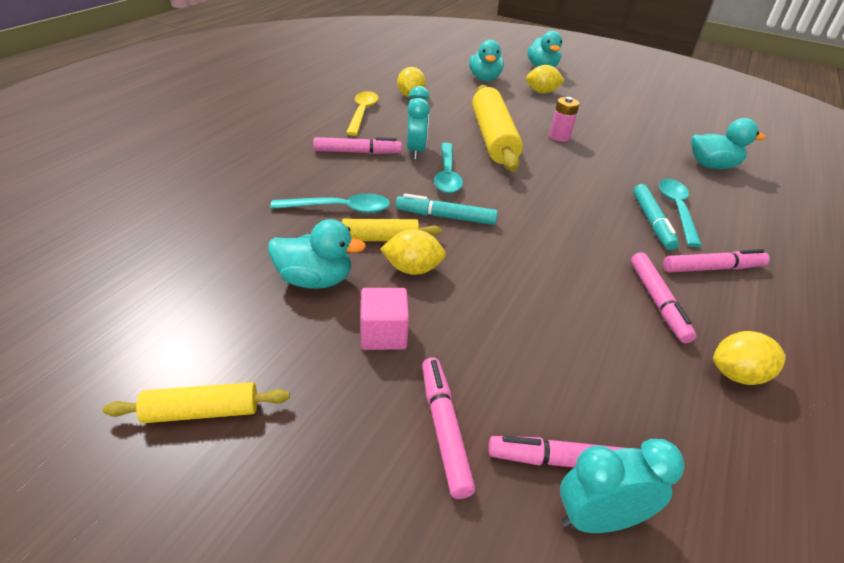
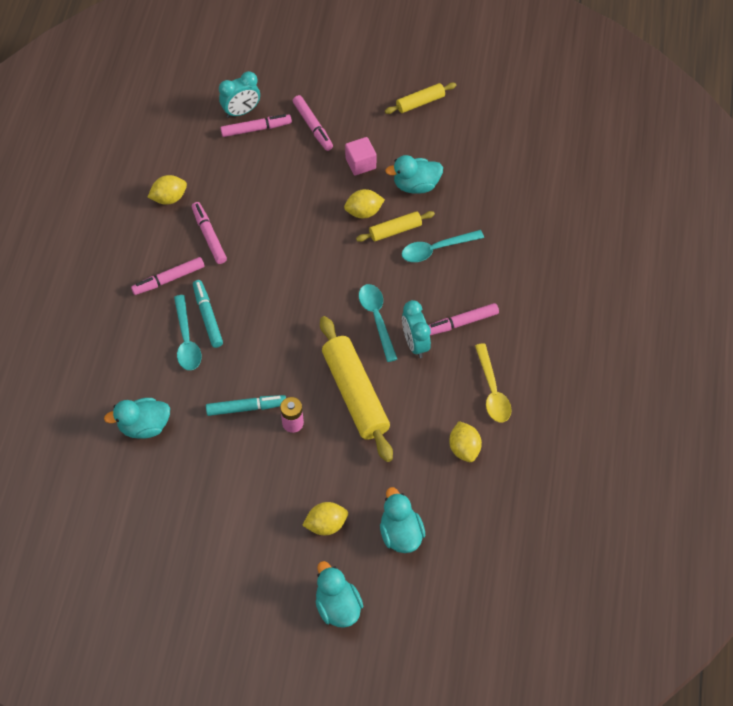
camera: 165 degrees right, 20 degrees up
turquoise marker [395,194,498,225] -> turquoise marker moved to [206,395,286,416]

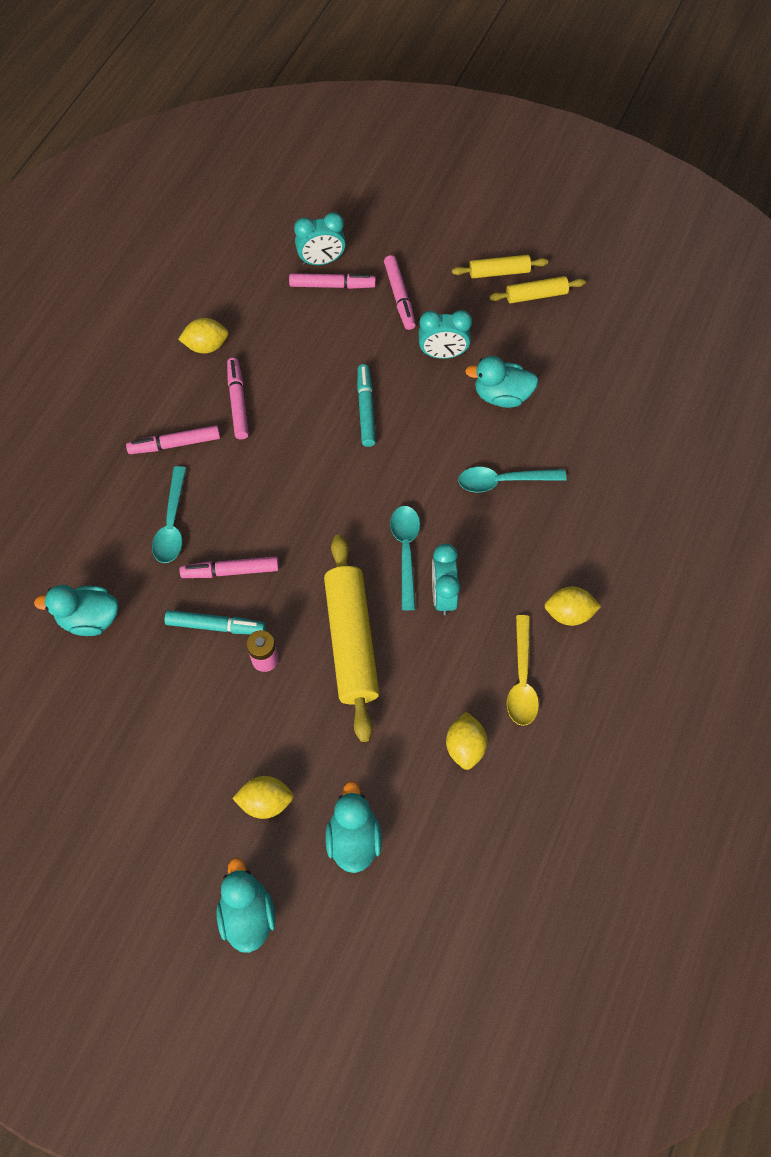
camera: 15 degrees right, 5 degrees up
turquoise marker [193,280,223,348] -> turquoise marker moved to [357,364,376,447]
yellow lemon [344,189,385,218] -> yellow lemon moved to [545,587,601,626]
pink cube [345,137,376,175] -> turquoise clock [419,310,472,359]
yellow rolling pin [356,211,435,242] -> yellow rolling pin moved to [452,255,548,279]
pink marker [429,303,499,335] -> pink marker moved to [180,556,279,578]

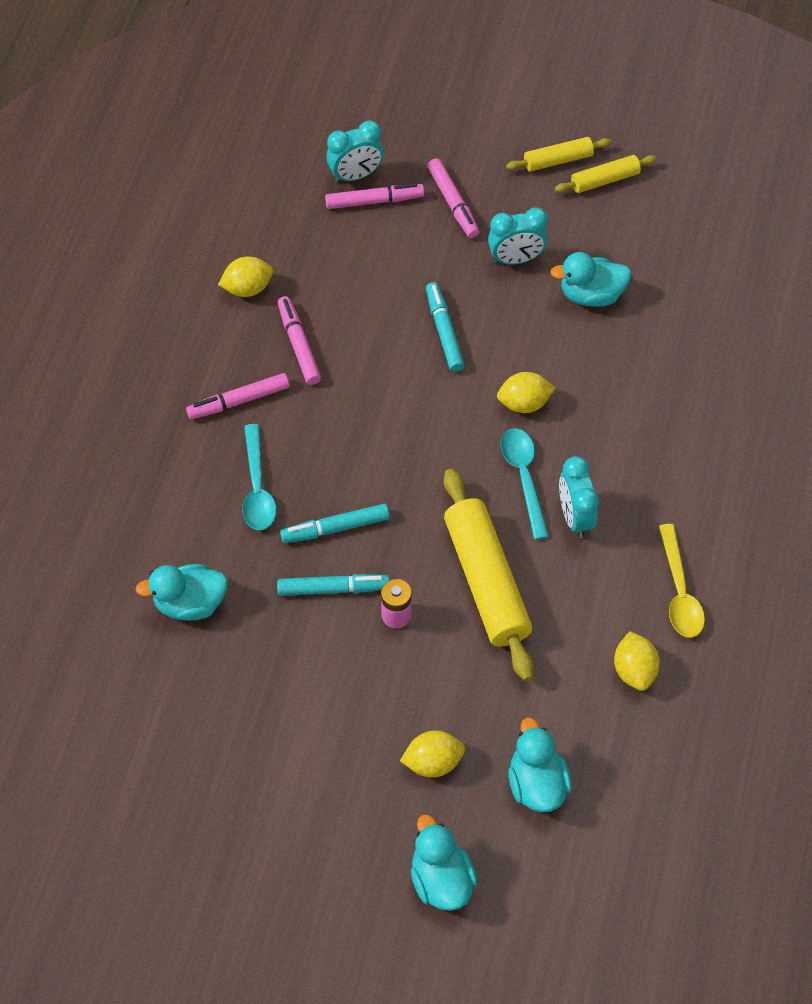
camera: 10 degrees left, 5 degrees down
pink marker [180,556,279,578] -> turquoise marker [280,504,390,543]
turquoise spoon [458,467,567,492] -> none
yellow lemon [545,587,601,626] -> yellow lemon moved to [497,372,556,413]

